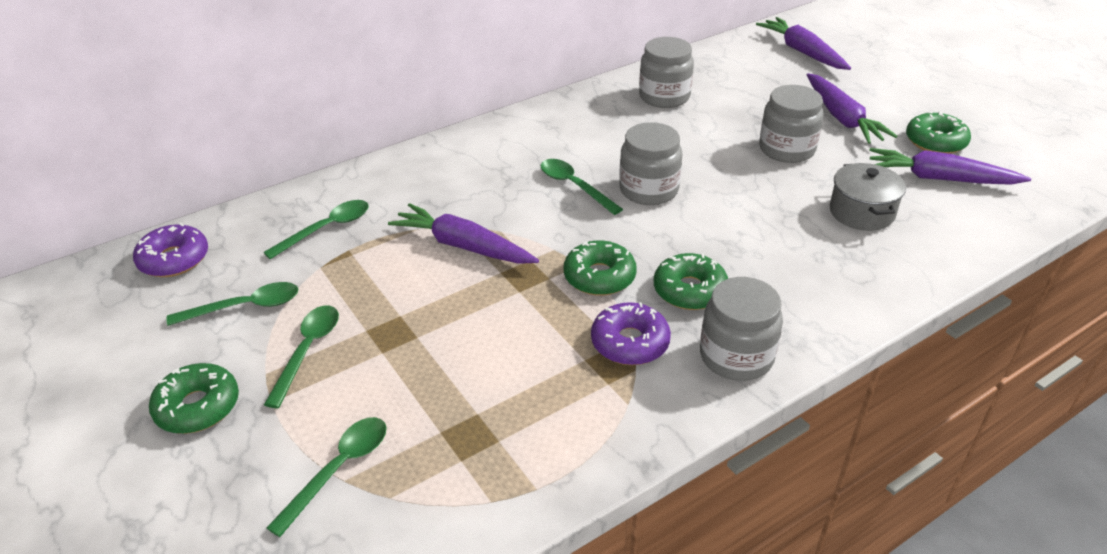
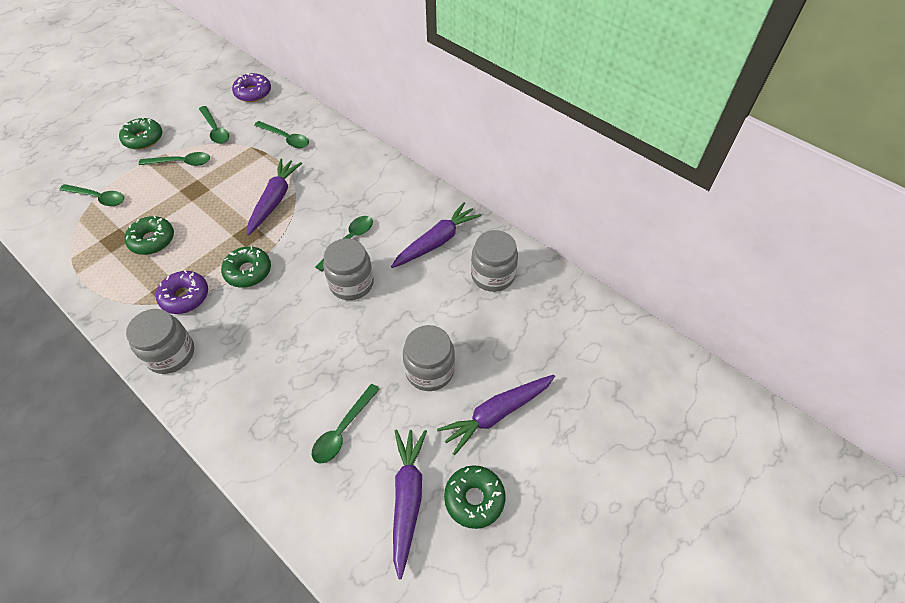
camera: 75 degrees right, 15 degrees up
green donut [654,253,728,310] -> green donut moved to [124,215,174,255]
purple carrot [756,17,851,70] -> purple carrot moved to [391,202,481,268]
grey pot [830,163,906,231] -> green spoon [312,384,380,463]

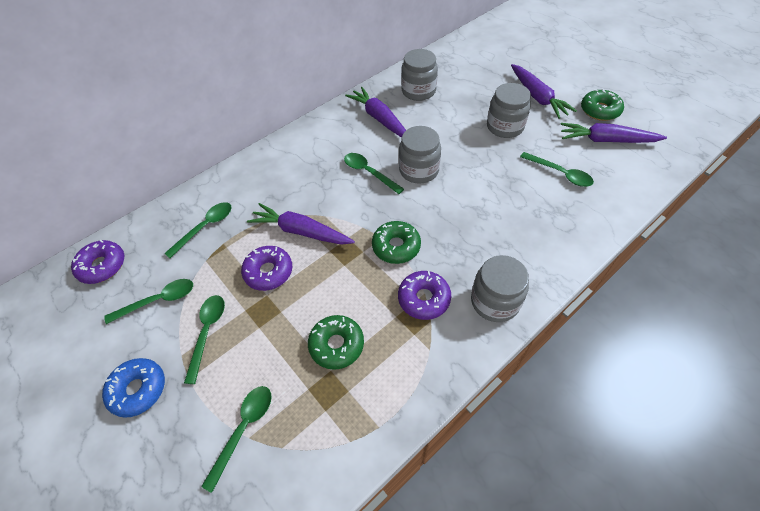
camera: 80 degrees left, 0 degrees up
green donut [119,117,162,150] -> blue donut [102,358,165,418]
none -> purple donut [241,246,292,291]

